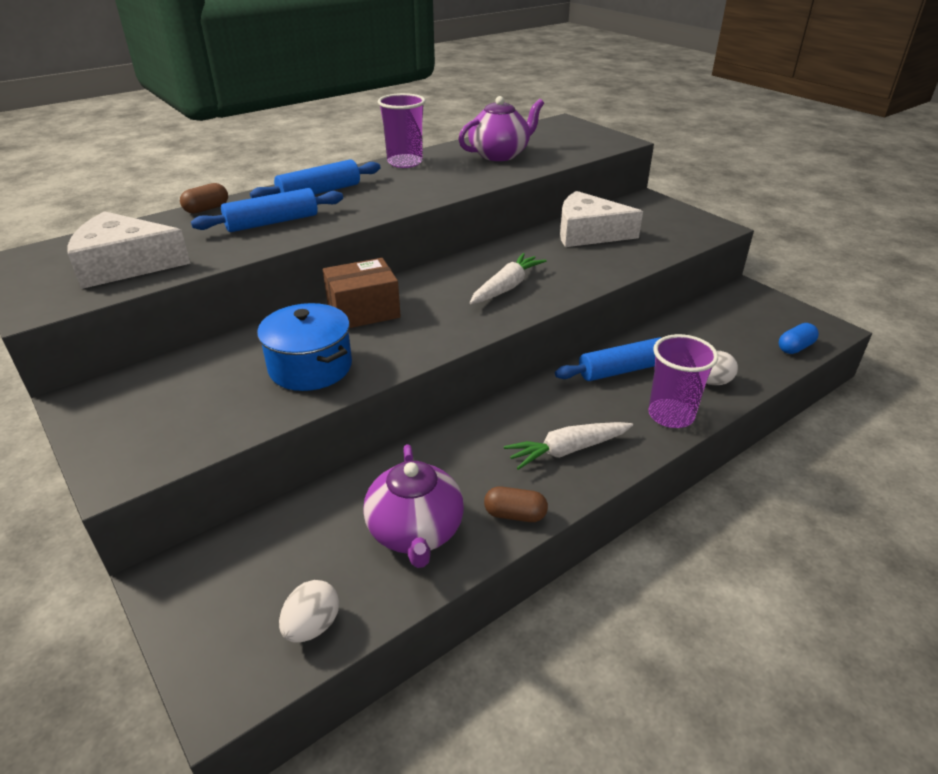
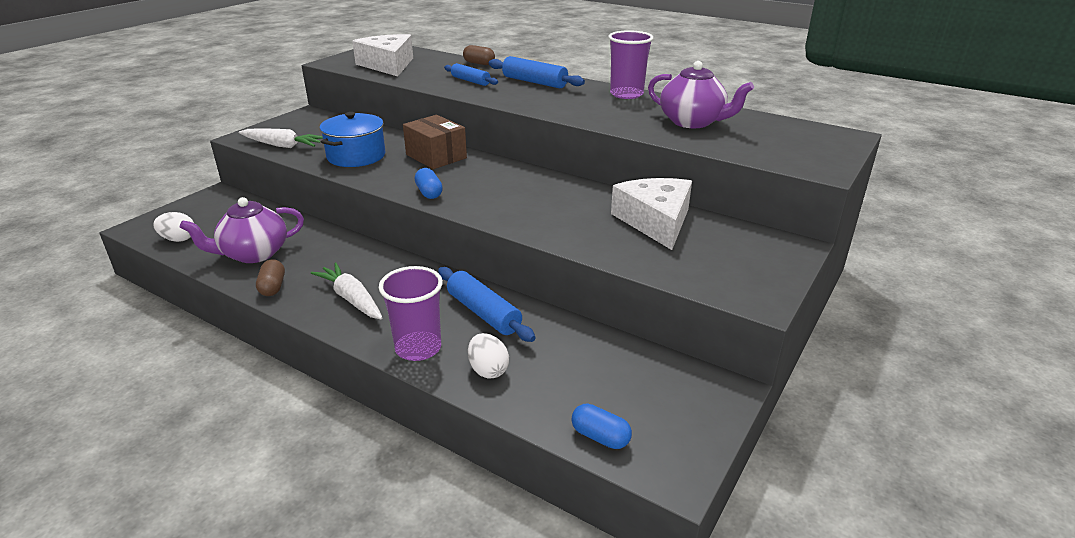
camera: 70 degrees right, 5 degrees down
blue rolling pin [191,188,343,232] -> blue rolling pin [444,63,498,86], size x0.66
white carrot [469,253,546,304] -> white carrot moved to [239,128,323,148]
none -> blue capsule [415,168,443,199]

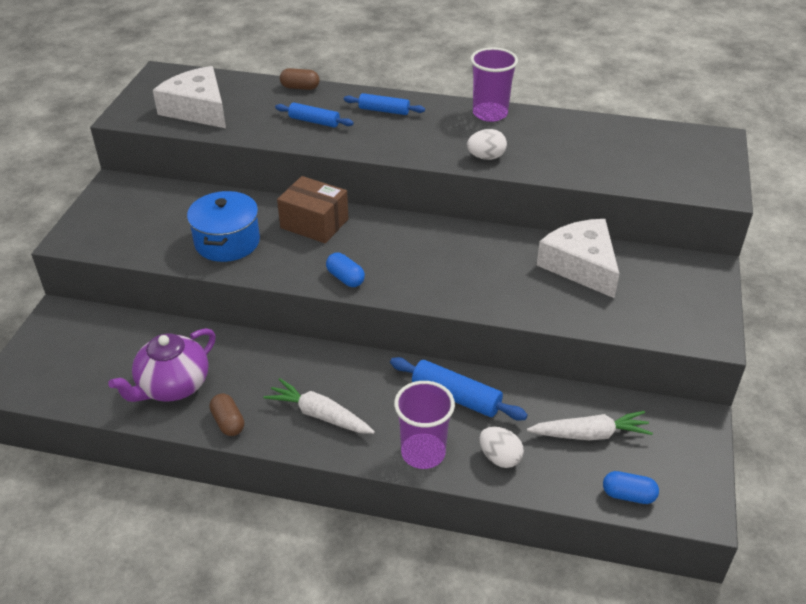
camera: 20 degrees left, 10 degrees up
white egg [153,212,194,242] -> white egg moved to [467,129,507,160]
white carrot [239,128,323,148] -> white carrot moved to [527,411,653,440]
blue rolling pin [489,56,585,89] -> blue rolling pin [344,93,425,115], size x0.66
purple teapot [648,61,754,128] -> none

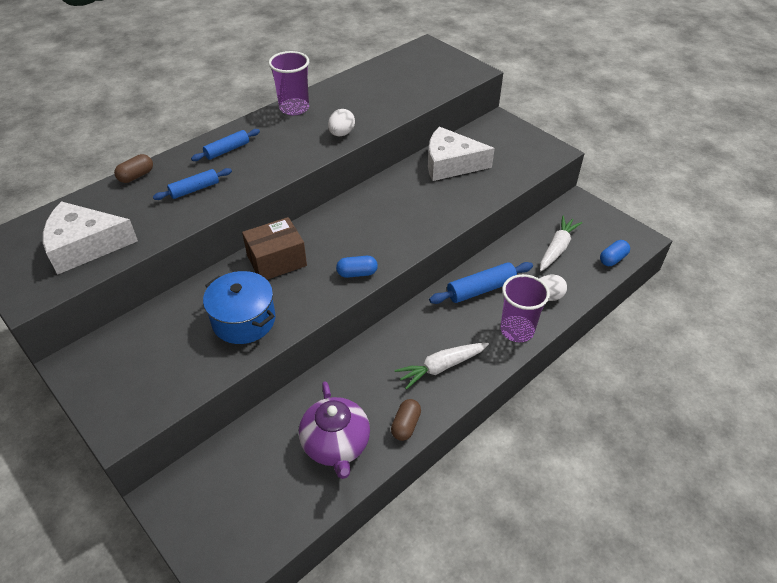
camera: 55 degrees left, 5 degrees up
brown capsule [210,394,244,436] -> brown capsule turned 75 degrees counterclockwise [391,399,421,441]

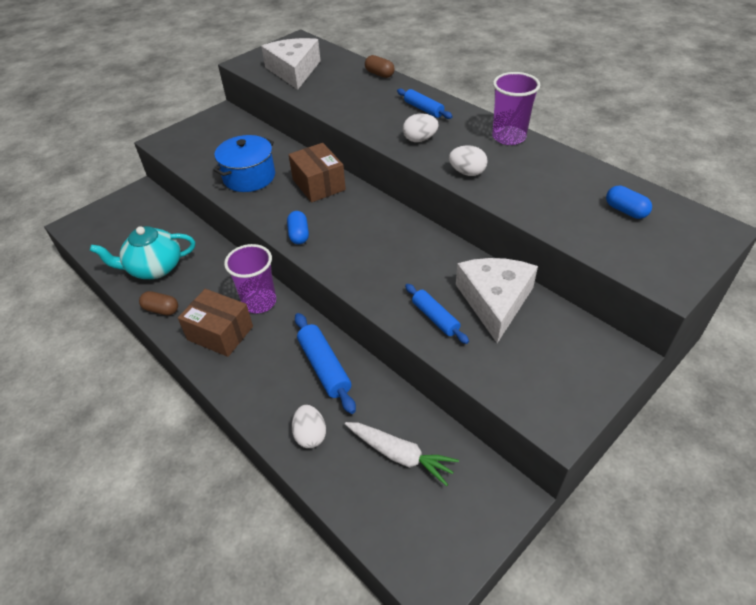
camera: 90 degrees right, 0 degrees up
blue rolling pin [153,168,232,200] -> blue rolling pin moved to [405,284,469,344]
purple teapot [299,381,370,479] -> turquoise teapot [90,226,195,279]
white carrot [394,343,489,390] -> brown box [178,289,253,357]
purple cup [500,274,550,342] -> purple cup moved to [224,244,276,313]
blue capsule [600,240,630,266] -> blue capsule moved to [606,186,652,219]
none -> white egg [403,113,439,142]

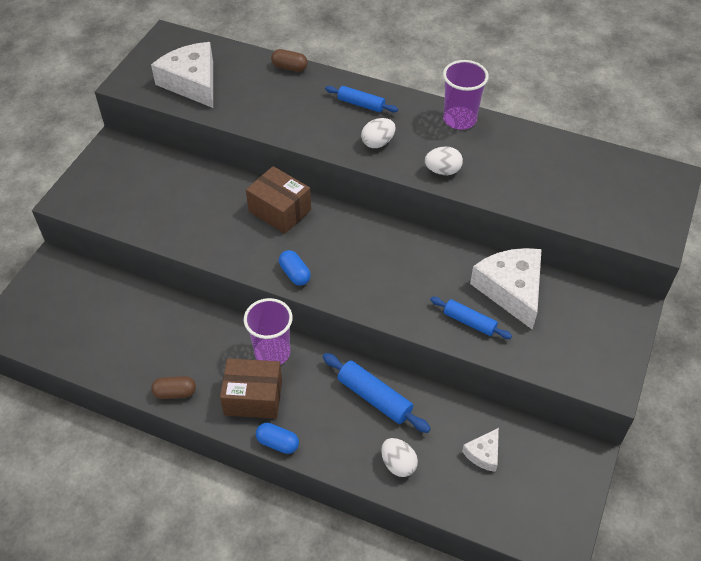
camera: 25 degrees left, 5 degrees up
turquoise teapot [90,226,195,279] -> none
blue pot [213,135,275,192] -> none
white carrot [345,422,459,486] -> white cheese [462,428,499,472]
blue capsule [606,186,652,219] -> blue capsule moved to [256,423,299,454]

